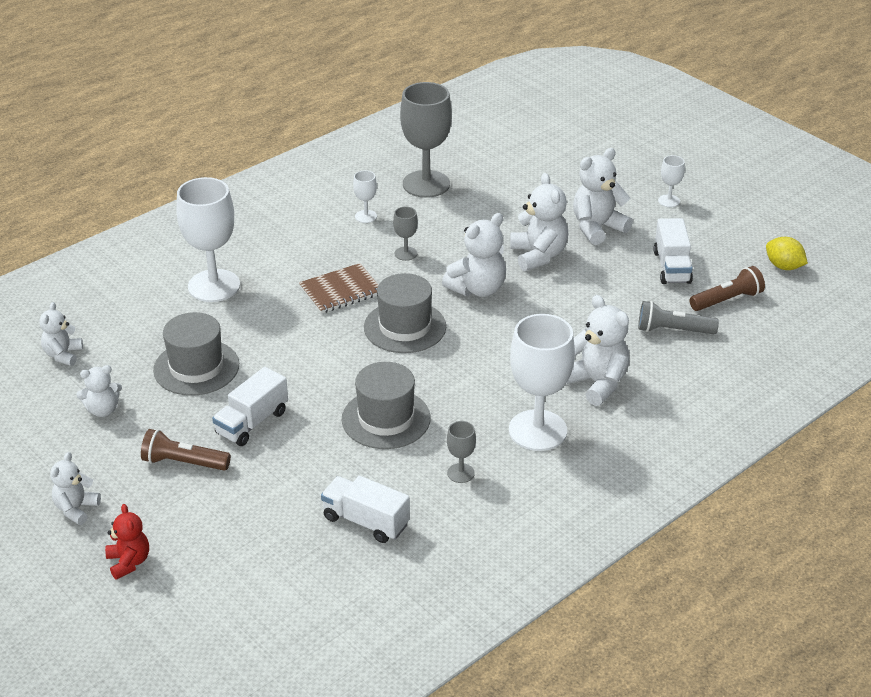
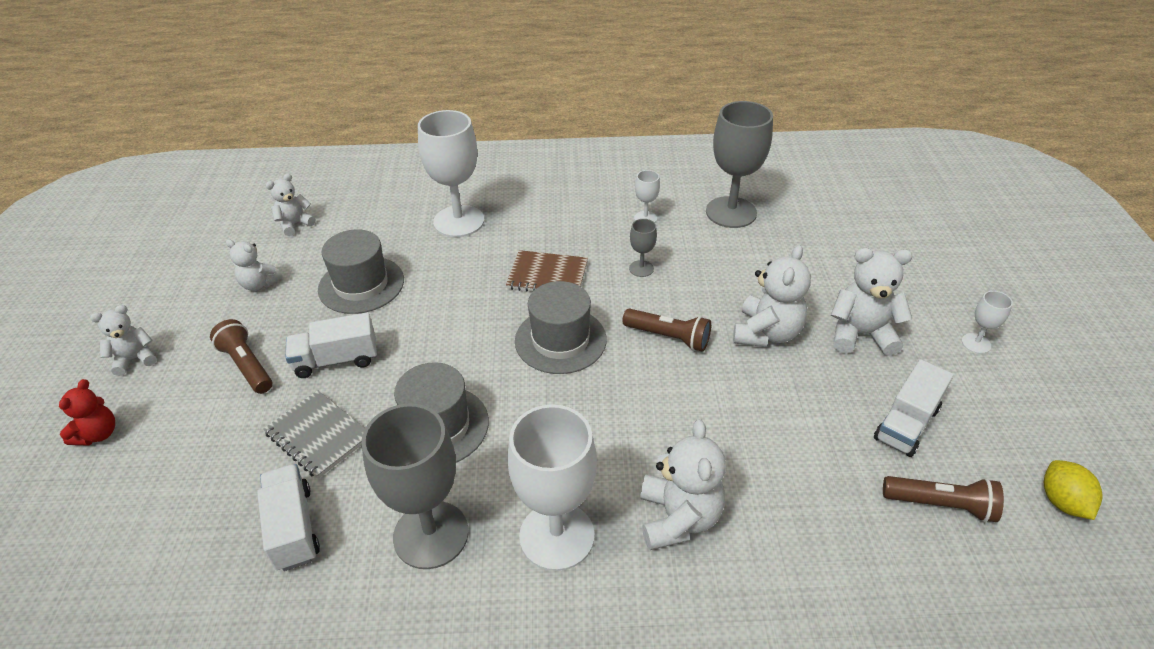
camera: 40 degrees right, 5 degrees up
white teddy bear [442,213,506,297] -> brown flashlight [622,308,711,352]
grey goblet [447,421,476,483] -> grey goblet [362,403,469,569], size x2.21
grey flashlight [638,301,719,334] -> none
none -> grey notebook [263,390,365,479]

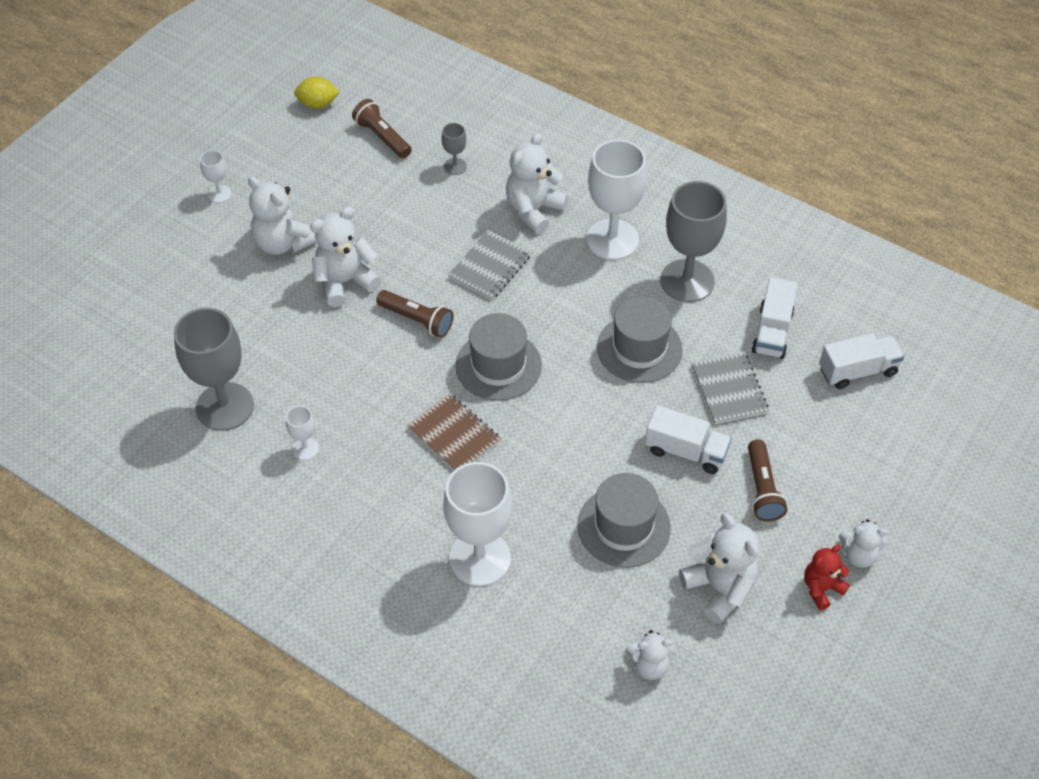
camera: 145 degrees left, 10 degrees up
red teddy bear [59,379,115,446] -> red teddy bear moved to [804,545,850,610]
white teddy bear [226,239,282,291] -> white teddy bear [679,513,759,624], size x1.62
brown flashlight [622,308,711,352] -> brown flashlight turned 150 degrees clockwise [376,290,454,338]
grey goblet [629,219,657,277] -> grey goblet moved to [442,123,467,175]
white truck [874,359,953,457] -> white truck moved to [819,333,904,389]
yellow lemon [1044,460,1103,520] -> yellow lemon turned 60 degrees clockwise [294,77,340,109]
none -> grey notebook [448,230,531,300]

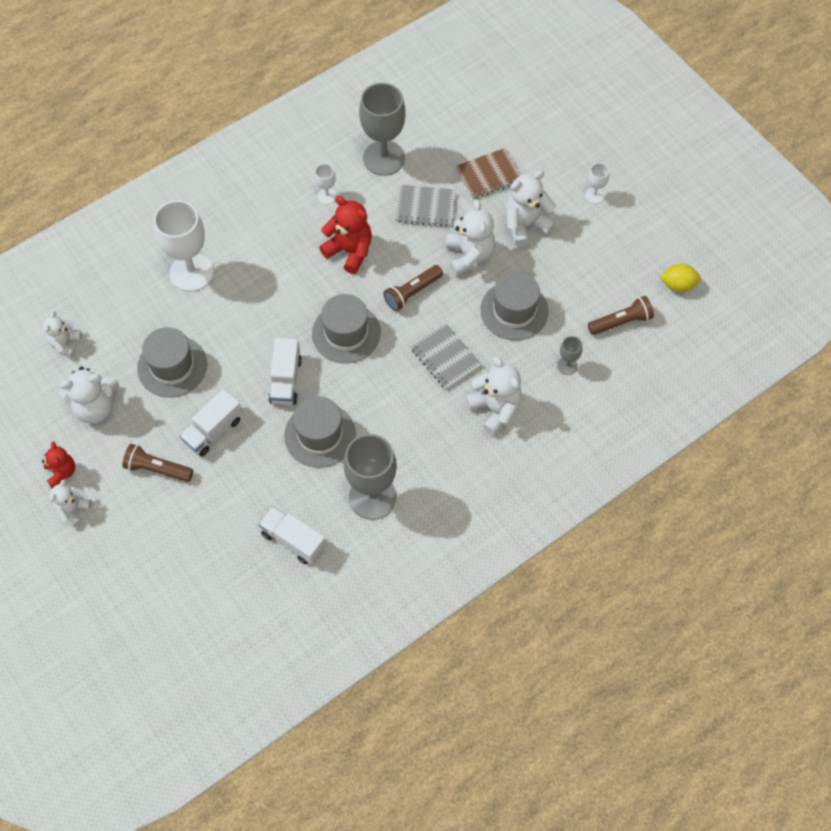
camera: 110 degrees right, 10 degrees up
yellow lemon [294,77,340,109] -> yellow lemon turned 75 degrees clockwise [660,264,701,292]
brown notebook [407,393,501,470] -> brown notebook moved to [455,148,521,199]
white goblet [586,140,647,260] -> none
grey notebook [692,352,769,424] -> grey notebook moved to [395,185,456,227]
white truck [819,333,904,389] -> white truck moved to [269,338,302,405]
none -> red teddy bear [319,196,372,274]
none -> grey hat [480,271,549,340]

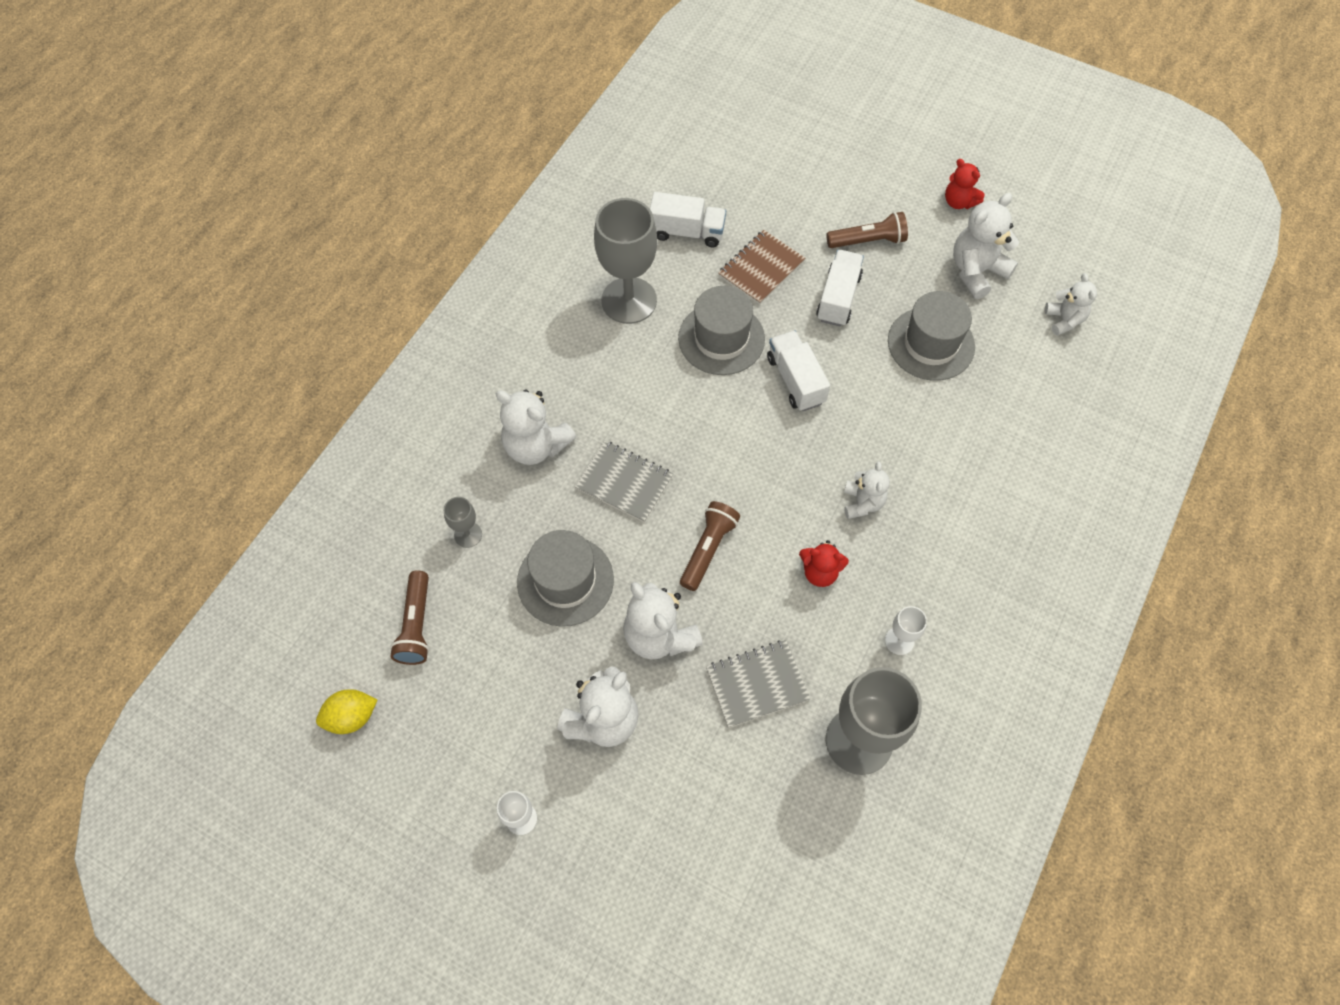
camera: 155 degrees right, 0 degrees up
white teddy bear [50,479,92,527] -> white teddy bear moved to [844,461,890,519]
white goblet [154,200,214,292] -> none
grey hat [312,294,381,363] -> none
red teddy bear [319,196,372,274] -> red teddy bear [799,540,849,587], size x0.62
brown notebook [455,148,521,199] -> brown notebook moved to [718,230,805,305]
brown flashlight [588,296,654,335] -> brown flashlight turned 45 degrees counterclockwise [390,570,429,665]

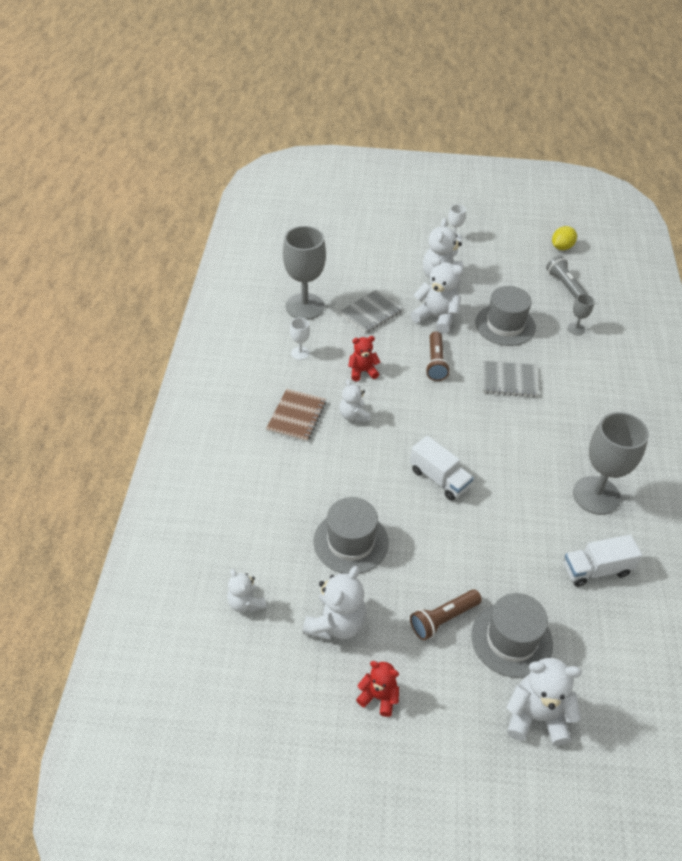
camera: 155 degrees right, 15 degrees down
brown flashlight [390,570,429,665] -> grey flashlight [546,256,588,299]
white teddy bear [496,390,577,465] -> white teddy bear moved to [507,658,582,746]
grey hat [678,286,765,375] -> grey hat moved to [471,593,553,678]
brown notebook [718,230,805,305] -> brown notebook moved to [266,389,326,442]
white truck [816,250,864,327] -> none

